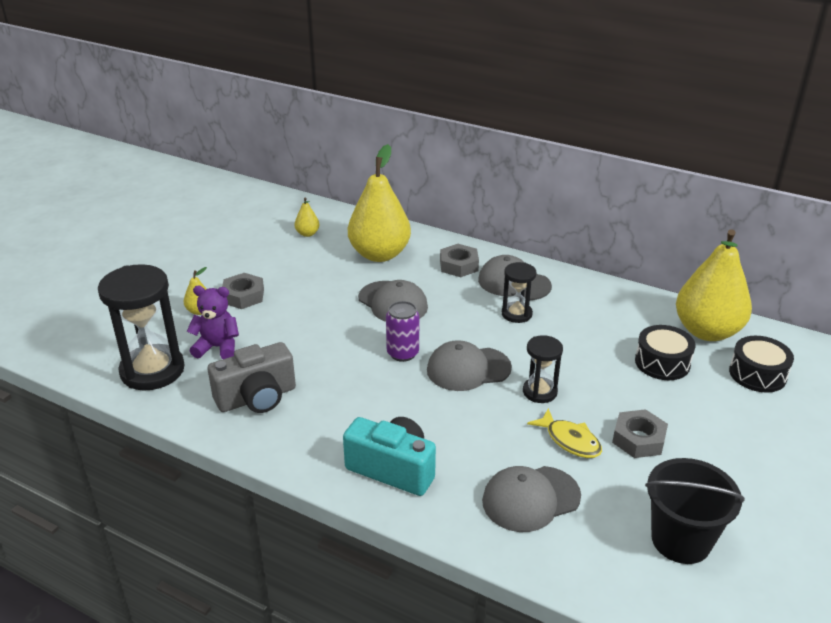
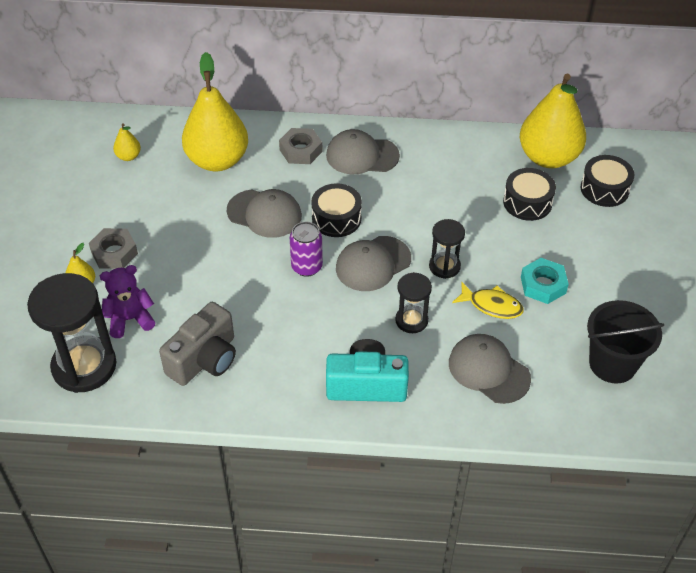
camera: 25 degrees left, 15 degrees up
grey cap [482,466,581,532] -> grey cap turned 90 degrees clockwise [449,334,531,404]
black hourglass [502,262,536,323] -> black hourglass moved to [395,272,432,333]
grey nut [612,409,668,458] -> turquoise nut [521,258,569,304]
none -> black drum [311,183,362,237]

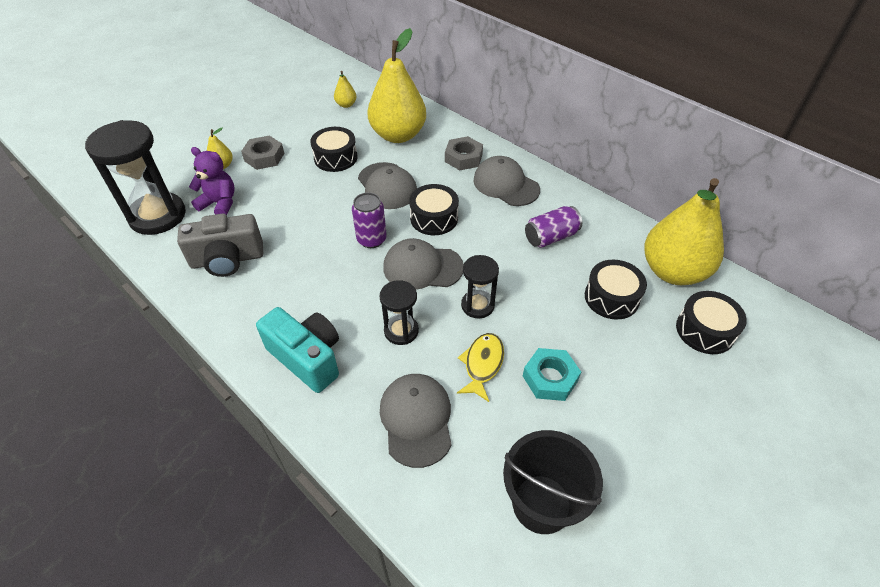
camera: 40 degrees right, 0 degrees up
yellow fish [452,282,524,319] -> yellow fish turned 135 degrees counterclockwise [457,333,504,402]
none -> black drum [310,127,358,172]
none -> purple can [525,206,582,248]

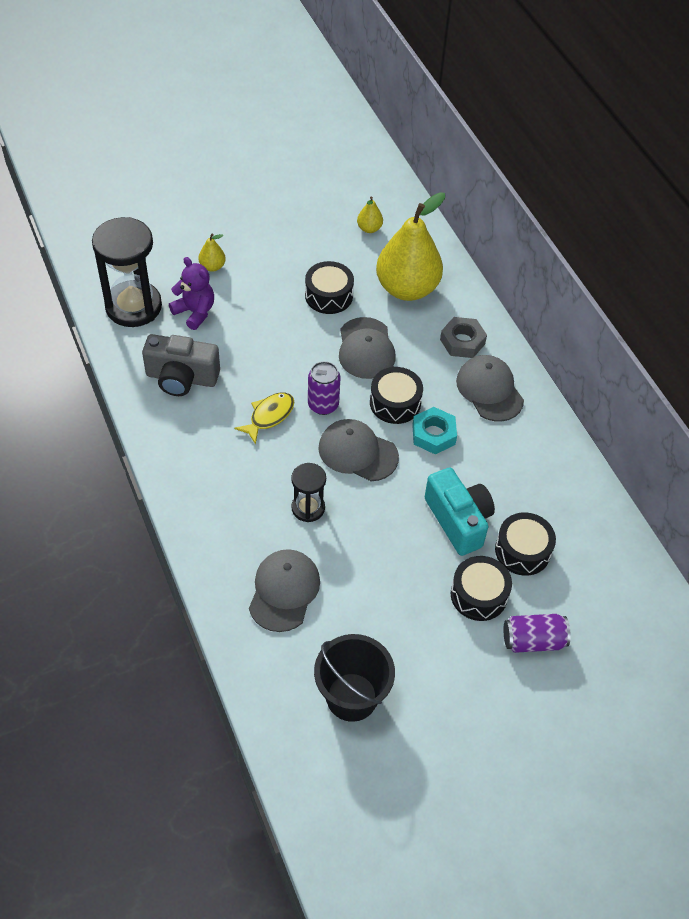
camera: 20 degrees right, 5 degrees up
grey nut [241,136,284,170] -> none
turquoise camera [256,307,339,393] -> turquoise camera moved to [425,468,495,556]
yellow fish [457,333,504,402] -> yellow fish moved to [234,392,294,445]
black hourglass [461,255,499,319] -> none
turquoise nut [523,348,581,401] -> turquoise nut moved to [412,407,457,454]
purple can [525,206,582,248] -> purple can moved to [503,614,571,653]
yellow pear [644,178,724,285] -> none
black drum [676,291,747,354] -> black drum moved to [451,556,512,621]

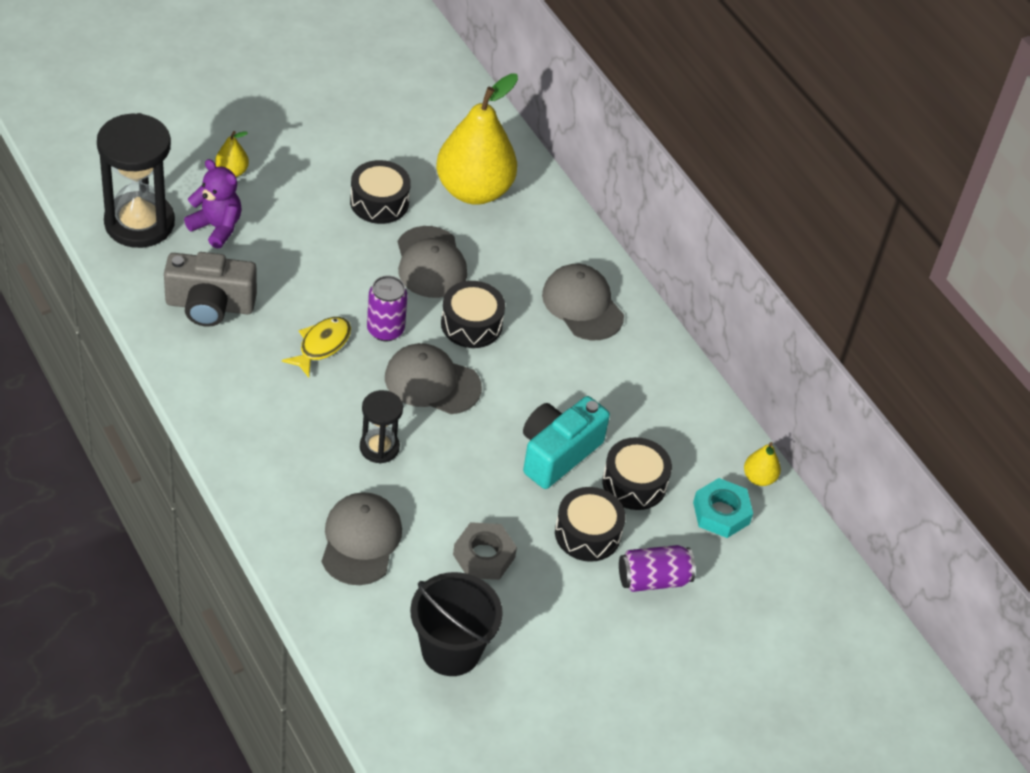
camera: 10 degrees left, 5 degrees down
yellow pear [357,197,383,233] -> yellow pear moved to [744,442,781,486]
turquoise nut [412,407,457,454] -> turquoise nut moved to [693,478,753,538]
turquoise camera [425,468,495,556] -> turquoise camera turned 105 degrees counterclockwise [523,396,610,489]
grey nut [440,317,487,358] -> grey nut moved to [453,522,517,580]

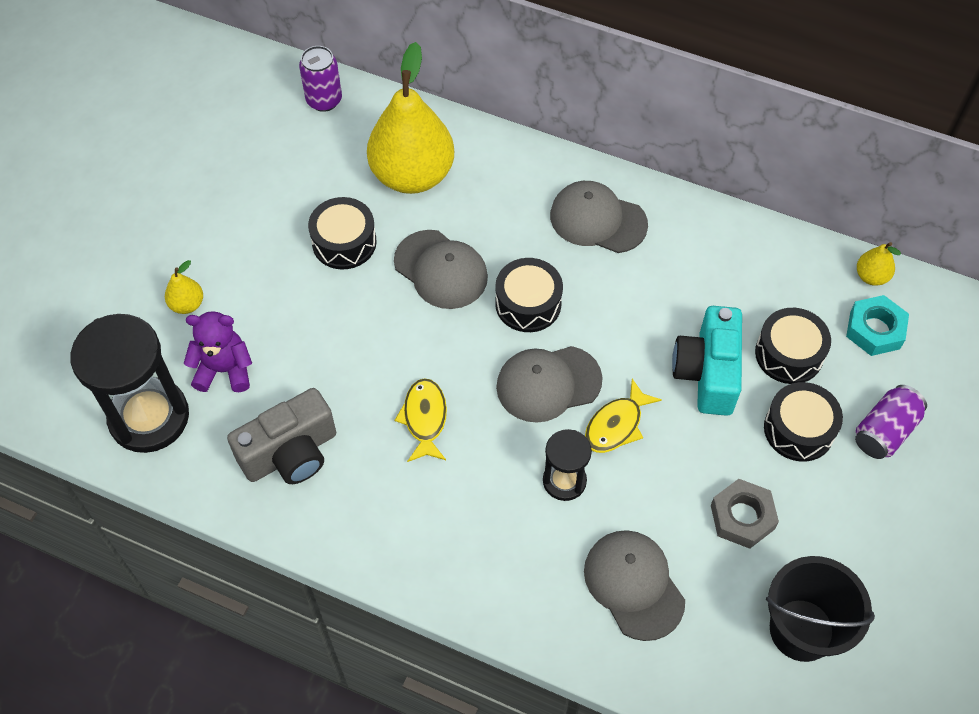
camera: 30 degrees left, 10 degrees up
purple can [367,276,408,341] -> purple can moved to [299,46,342,112]
none -> yellow fish [585,378,662,453]

